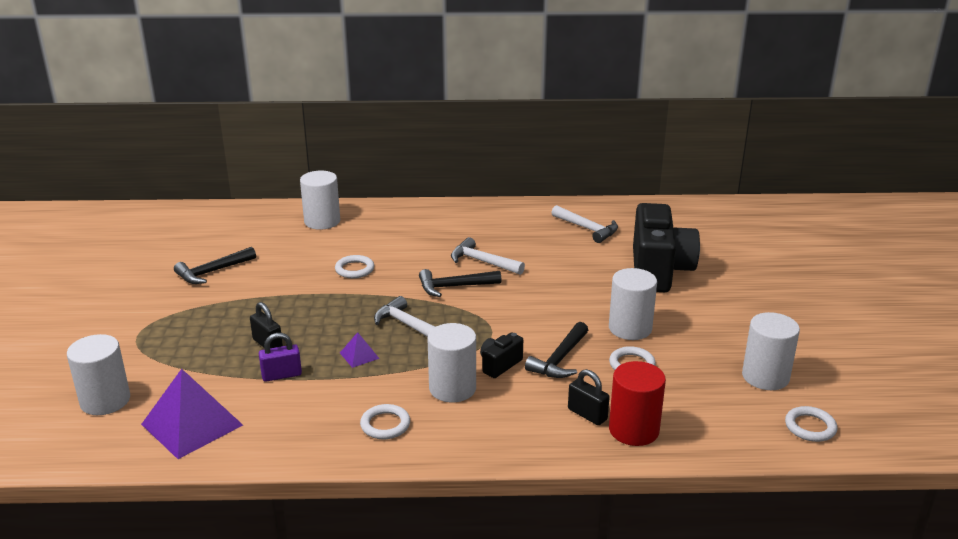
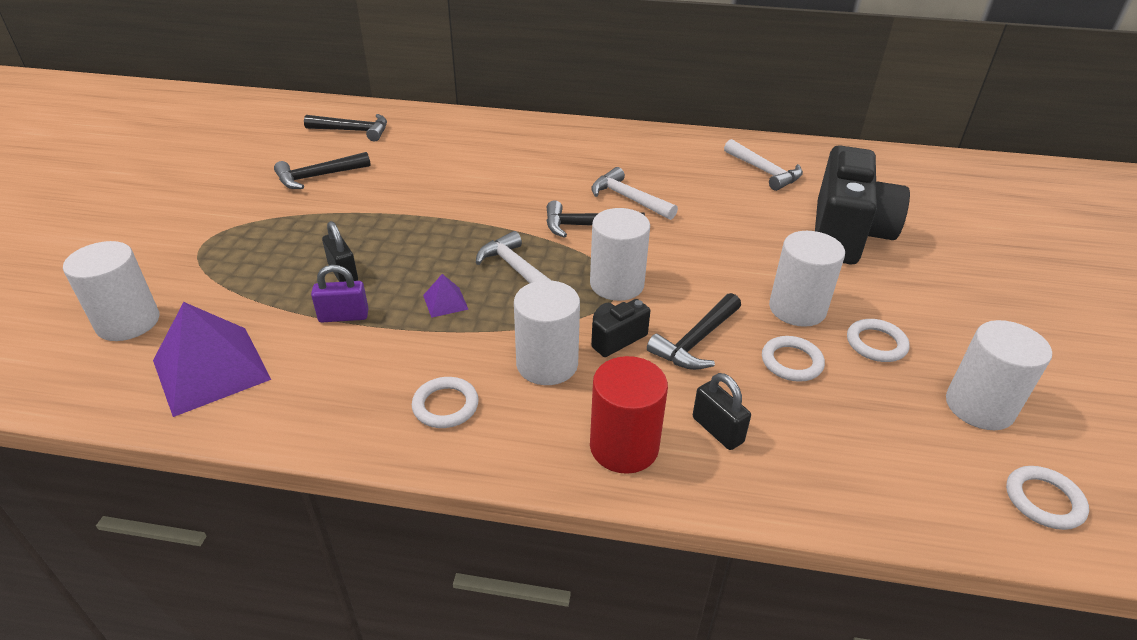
camera: 10 degrees right, 10 degrees up
white cylinder [300,171,340,230] -> white cylinder moved to [590,208,650,301]
white ring [335,255,374,278] -> white ring moved to [847,319,910,362]
red cylinder [609,361,666,446] -> red cylinder moved to [590,356,668,474]
none -> black hammer [304,114,387,141]

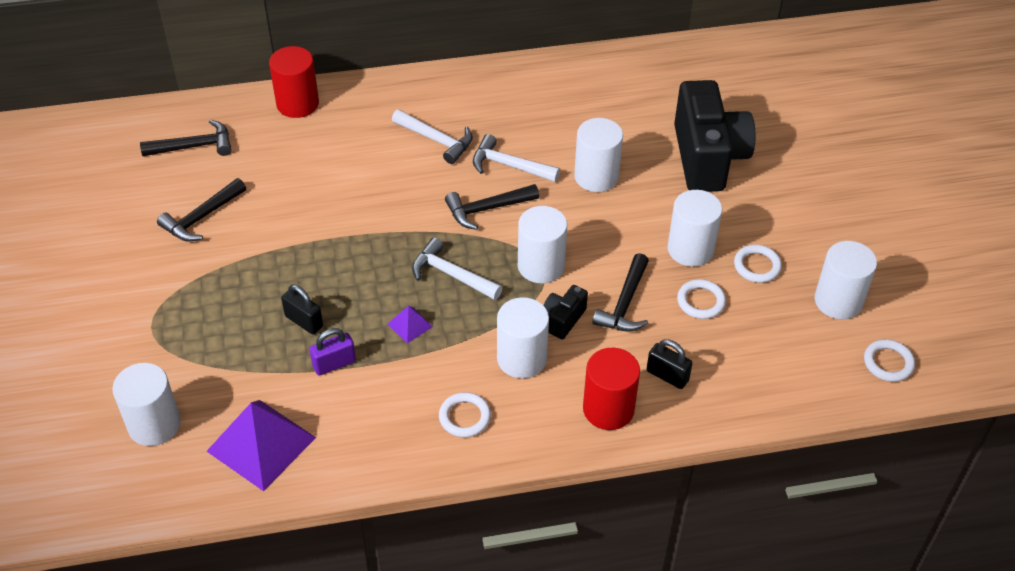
camera: 20 degrees left, 10 degrees up
white hammer [724,139,803,191] -> white hammer moved to [392,109,473,164]
none -> red cylinder [269,46,319,118]
none -> white cylinder [574,118,623,192]

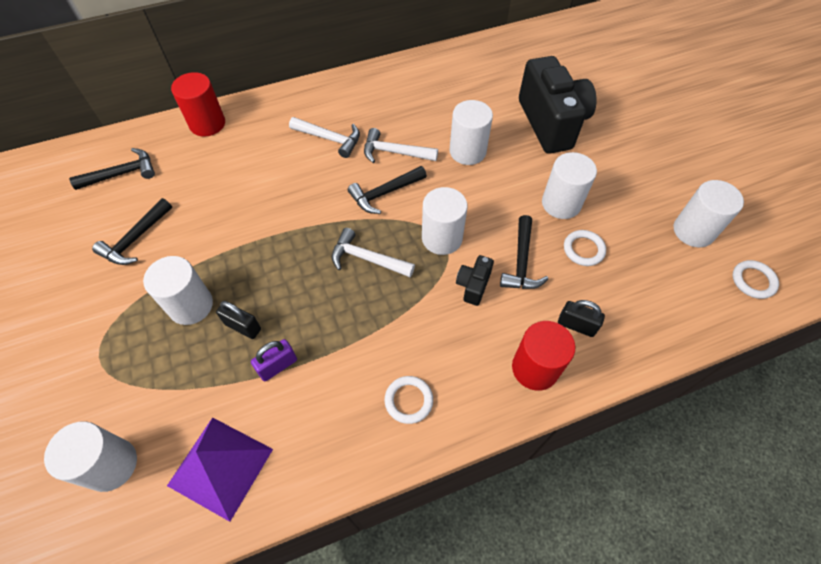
camera: 10 degrees left, 10 degrees up
purple pyramid [388,306,433,344] -> none
white cylinder [497,297,549,378] -> white cylinder moved to [143,256,213,325]
white ring [734,245,782,283] -> none

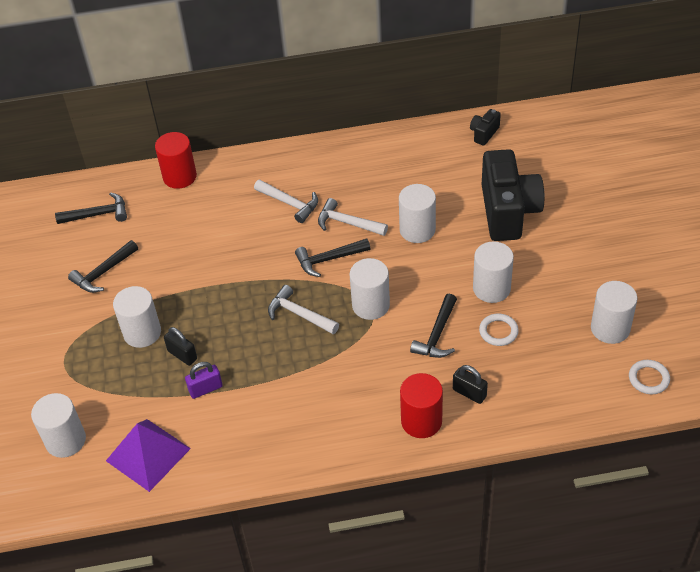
camera: 15 degrees right, 10 degrees down
white ring [385,376,433,424] -> none
black camera [456,255,494,306] -> black camera moved to [470,109,501,146]

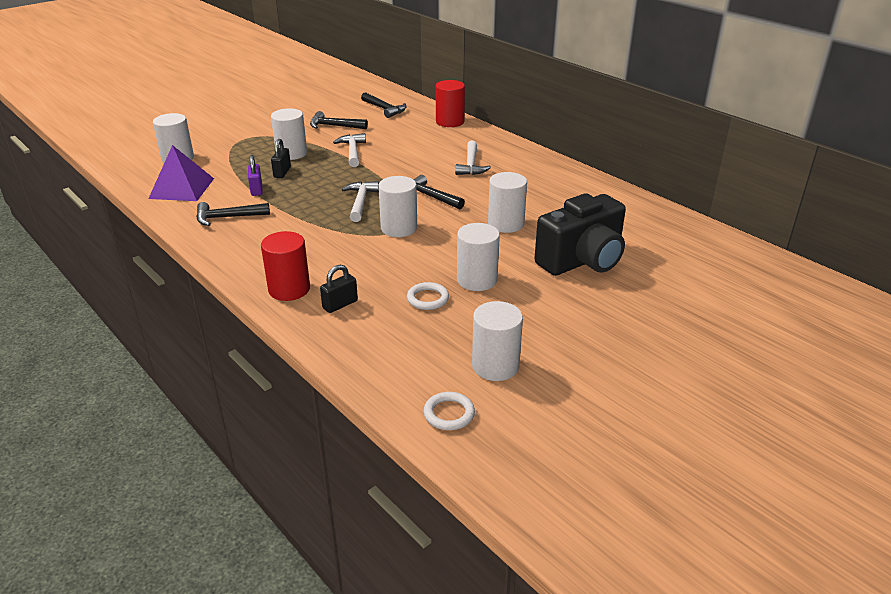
camera: 55 degrees right, 15 degrees down
purple padlock [185,362,223,399] -> purple padlock turned 45 degrees clockwise [248,155,263,196]
white hammer [318,198,388,236] -> white hammer moved to [333,133,366,167]
black hammer [410,294,457,358] -> black hammer moved to [196,202,270,226]
black padlock [453,365,488,404] -> black padlock turned 45 degrees clockwise [320,264,358,313]
black camera [470,109,501,146] -> none

